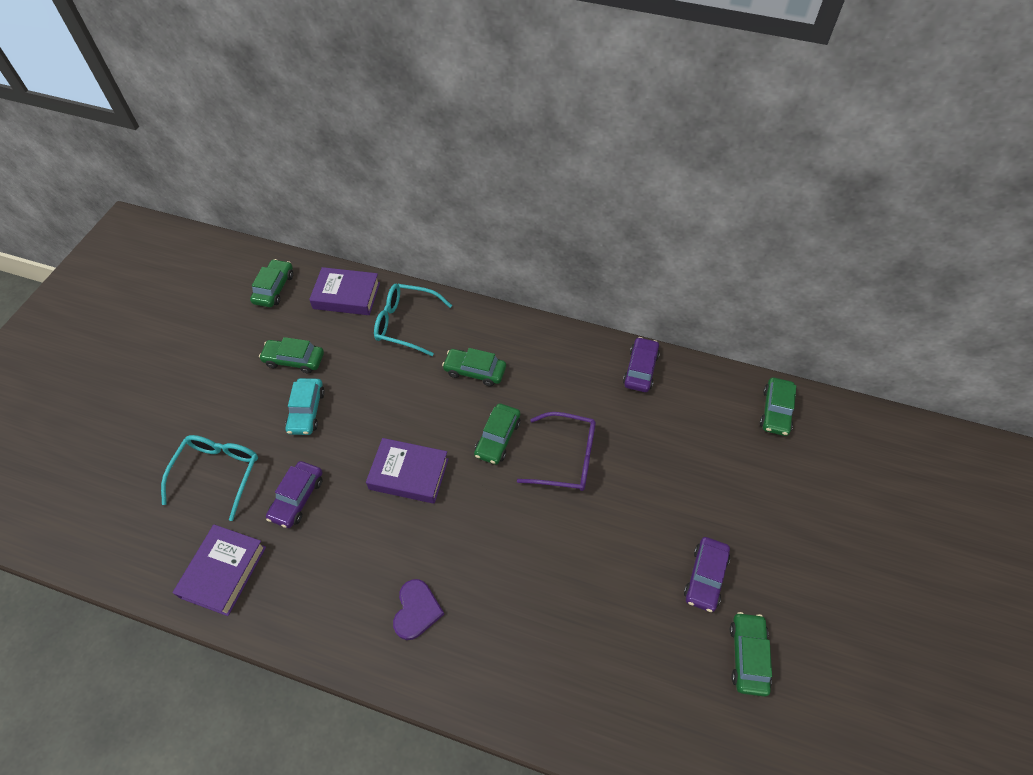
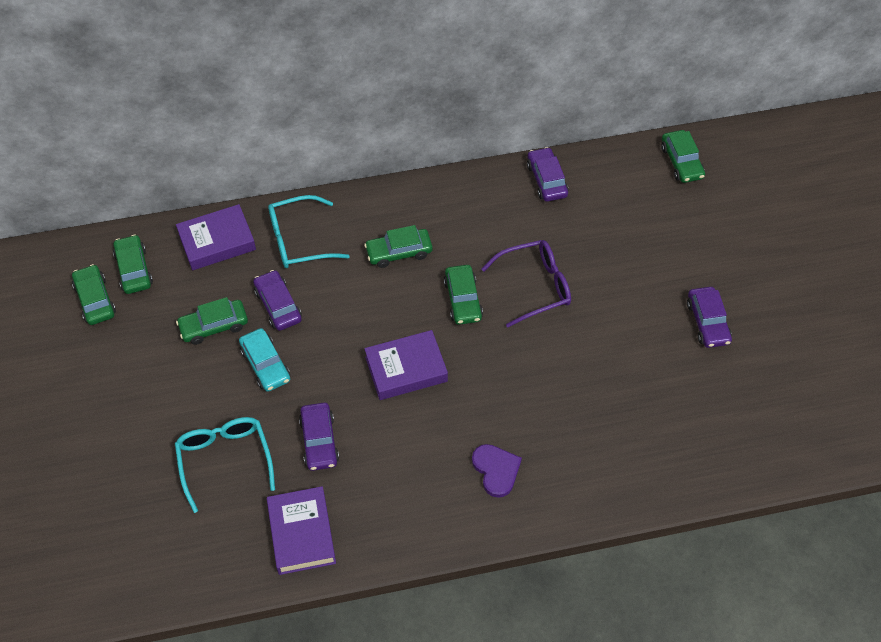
camera: 30 degrees left, 0 degrees up
green car [730,612,772,697] -> green car moved to [72,264,116,325]
none -> purple car [253,270,302,331]

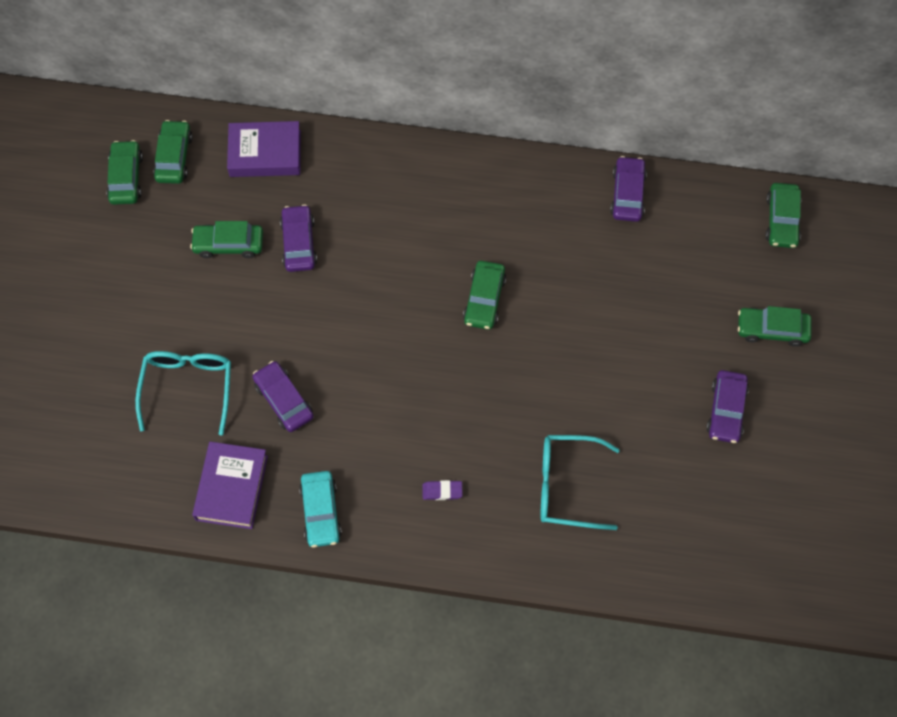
camera: 20 degrees right, 10 degrees up
turquoise car [239,328,290,392] -> turquoise car moved to [299,471,342,548]
turquoise glasses [268,195,350,268] -> turquoise glasses moved to [541,435,620,530]
purple car [299,403,339,471] -> purple car turned 135 degrees clockwise [253,361,314,432]
green car [364,225,432,268] -> green car moved to [738,306,811,347]
purple book [364,330,448,400] -> none
purple heart [472,444,522,498] -> purple eraser [423,480,462,500]
purple glasses [481,240,571,327] -> none

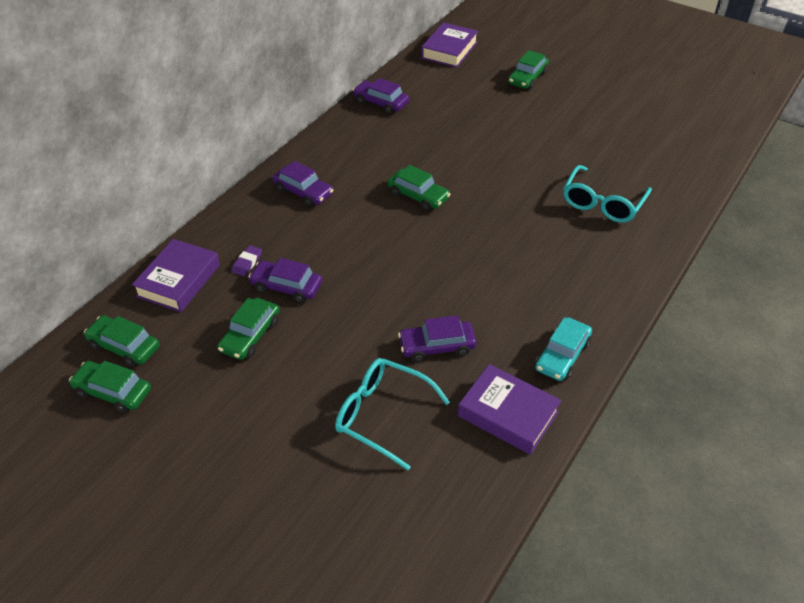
camera: 65 degrees left, 20 degrees down
turquoise car [299,471,342,548] -> turquoise car turned 105 degrees clockwise [535,317,592,381]
purple eraser [423,480,462,500] -> purple eraser moved to [232,245,262,276]
purple car [706,370,749,443] -> purple car moved to [273,161,333,207]
green car [765,183,802,248] -> purple book [421,22,478,67]

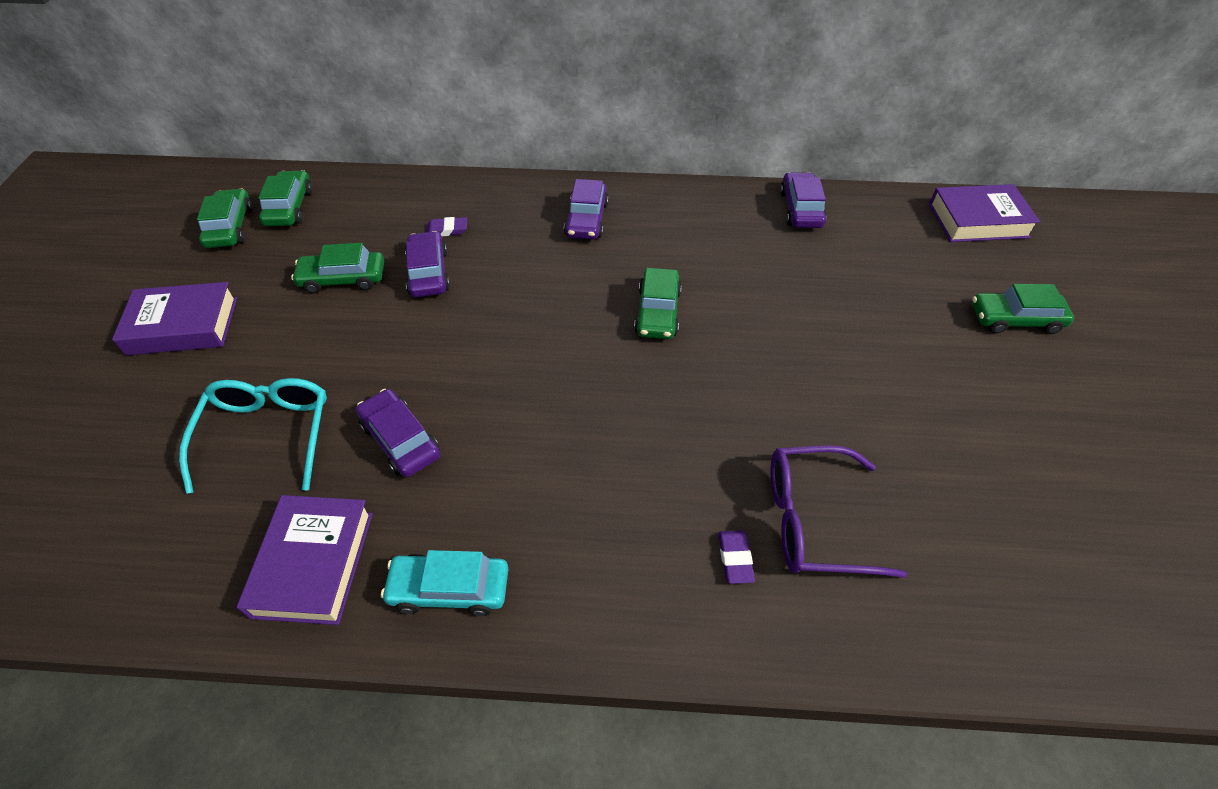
camera: 60 degrees right, 5 degrees up
purple book [132,239,220,312] -> purple book moved to [112,282,237,355]
turquoise glasses [563,165,652,223] -> purple glasses [771,445,907,578]
none -> purple eraser [718,530,755,584]

